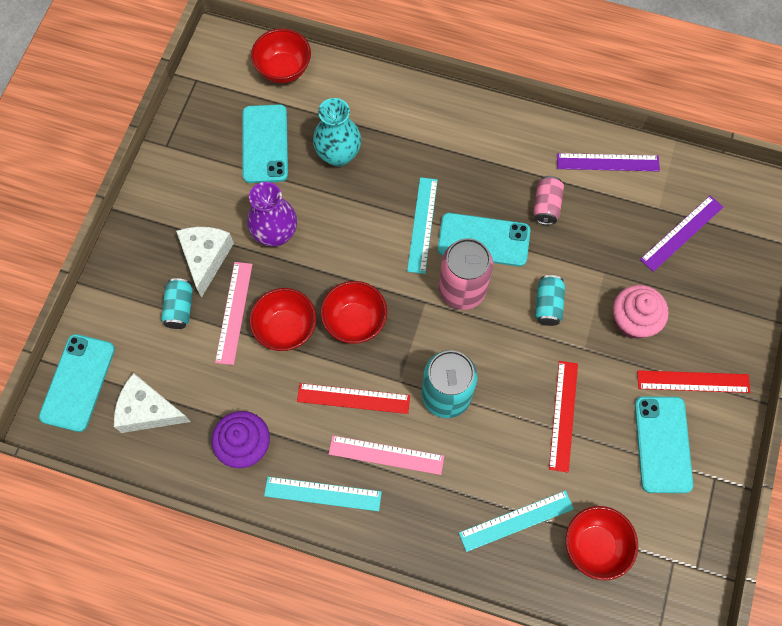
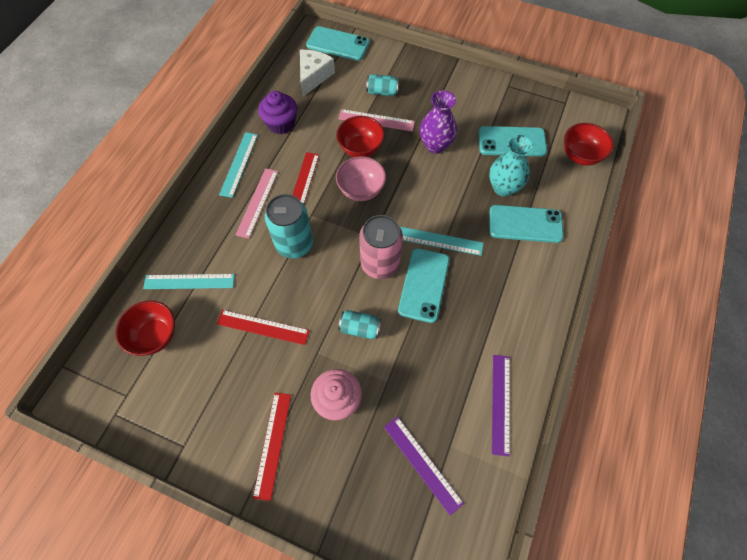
camera: 95 degrees right, 5 degrees down
white cheese [176,227,234,298] -> none
red bowl [321,281,387,344] -> pink bowl [336,156,386,201]
turquoise ruler [459,490,574,552] -> turquoise ruler turned 75 degrees counterclockwise [143,274,235,289]
pink can [533,176,564,225] -> none
turquoise phone [635,397,693,493] -> turquoise phone moved to [490,205,563,243]

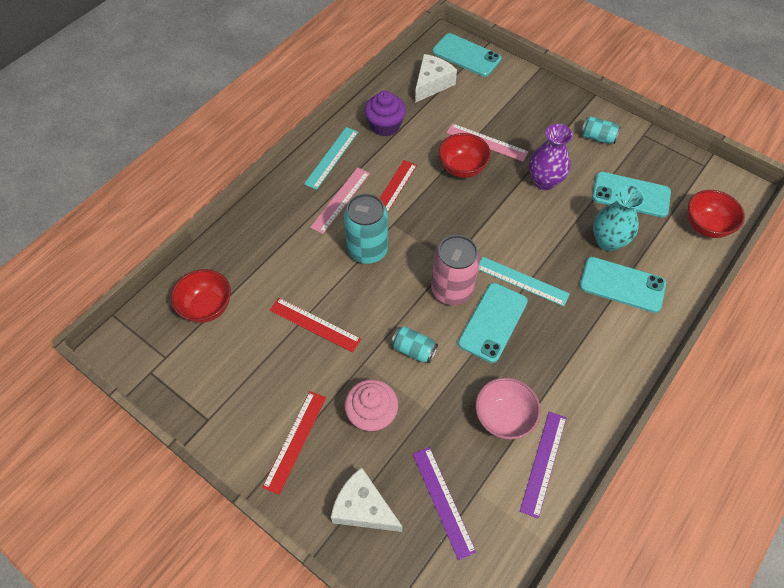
camera: 15 degrees right, 5 degrees down
turquoise ruler [143,274,235,289] -> none
pink bowl [336,156,386,201] -> pink bowl moved to [475,377,541,439]
turquoise can [366,74,399,96] -> turquoise can moved to [580,116,621,144]
none -> white cheese [331,467,402,532]

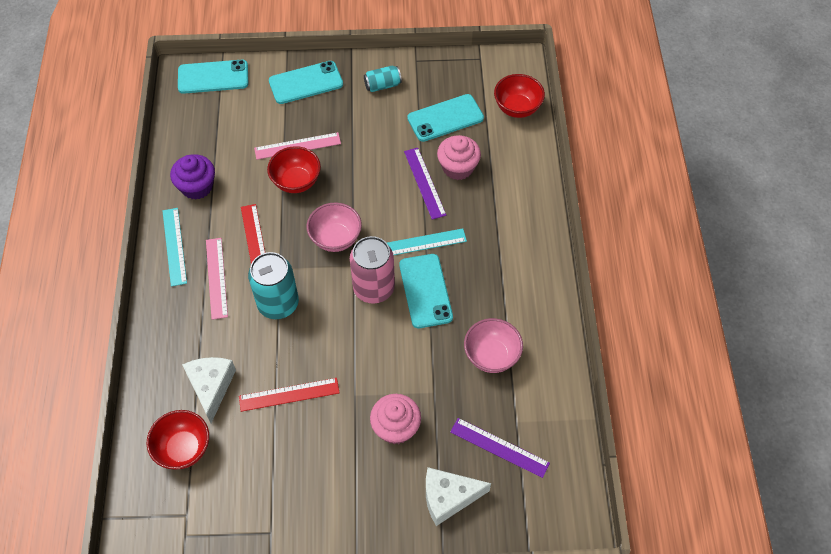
camera: 40 degrees left, 0 degrees up
red ruler [262,391,326,495] -> none
turquoise can [391,326,438,363] -> none
white cheese [415,54,457,103] -> white cheese moved to [182,357,236,423]
purple ruler [520,411,566,519] -> purple ruler moved to [404,148,446,220]
purple vase [529,124,573,190] -> none
turquoise phone [580,257,666,313] -> turquoise phone moved to [269,61,343,104]
turquoise vase [593,186,645,251] -> pink cupcake [437,135,481,180]
none -> pink bowl [307,203,362,252]

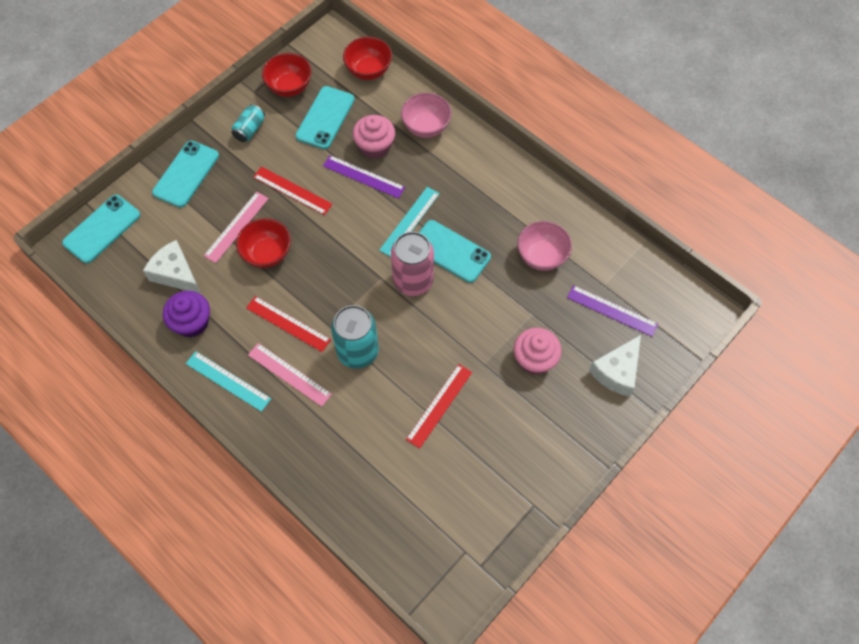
camera: 45 degrees left, 5 degrees up
red bowl [147,410,209,469] -> red bowl moved to [262,53,312,97]
white cheese [182,357,236,423] -> white cheese moved to [143,240,201,294]
pink bowl [307,203,362,252] -> pink bowl moved to [401,93,452,138]
purple ruler [450,418,550,478] -> purple ruler turned 45 degrees clockwise [567,285,658,337]
none -> red ruler [253,167,333,215]

